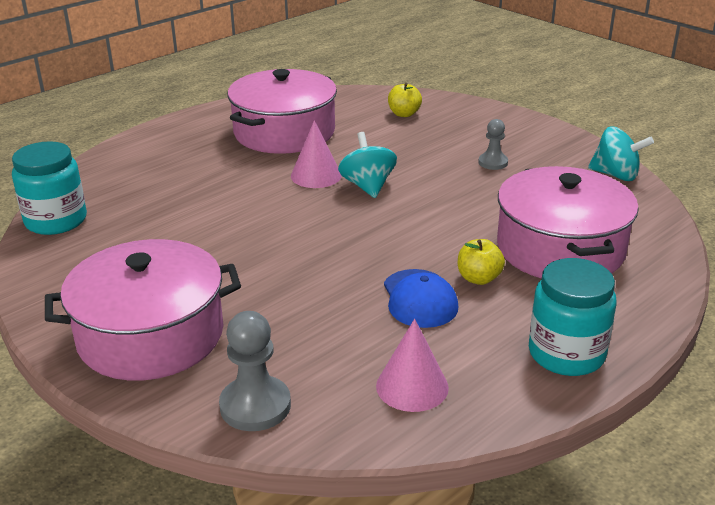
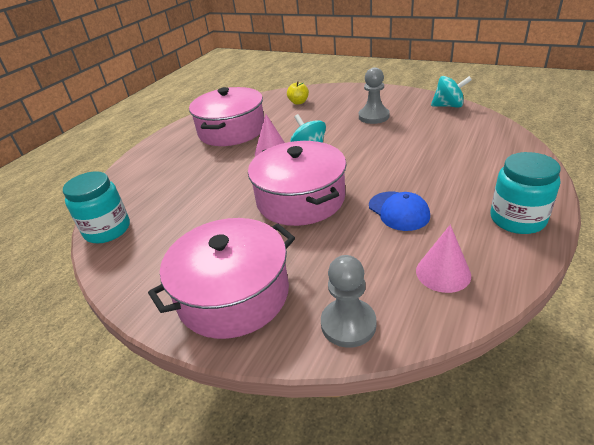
camera: 15 degrees left, 5 degrees up
yellow apple [458,239,505,285] -> none
grey pawn [478,119,508,170] -> grey pawn [359,67,390,124], size x1.63
pink pot [497,166,639,278] -> pink pot moved to [248,141,347,226]

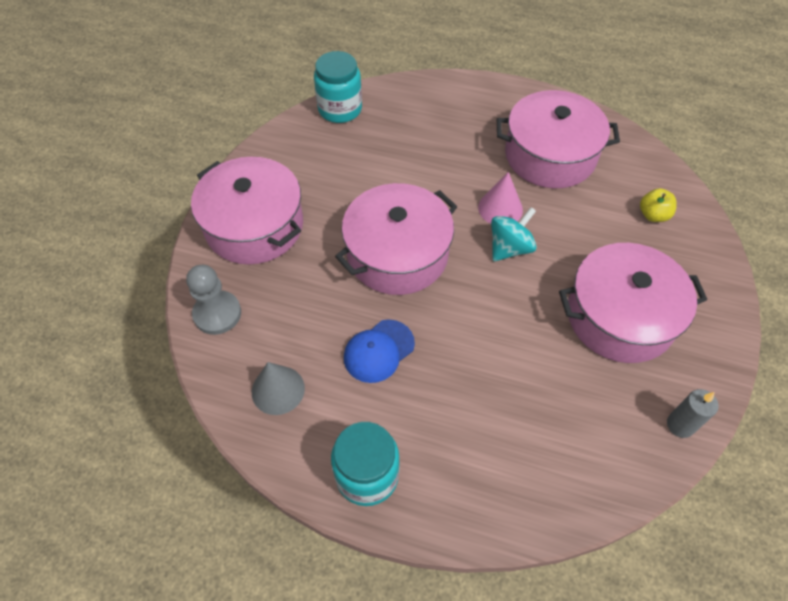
camera: 75 degrees right, 20 degrees up
grey pawn [359,67,390,124] -> pink pot [559,243,707,363]
pink cone [416,225,471,293] -> grey cone [252,362,305,415]
turquoise spinning top [431,76,472,108] -> grey candle [667,389,719,438]

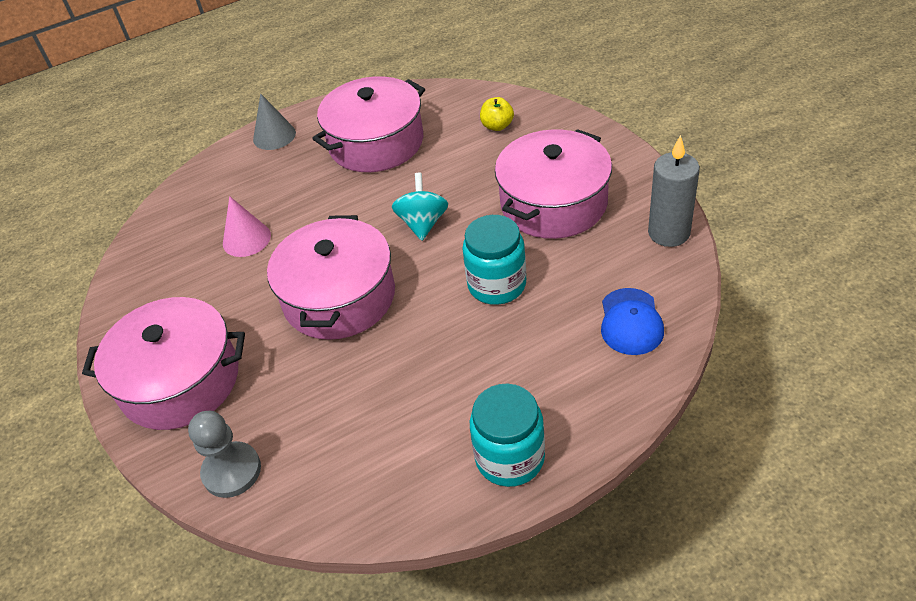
camera: 40 degrees left, 10 degrees down
grey cone [252,362,305,415] -> grey cone moved to [253,93,296,150]
turquoise jar [314,51,362,123] -> turquoise jar moved to [462,215,526,305]
blue cap [344,319,415,383] -> blue cap moved to [601,288,664,355]
pink cone [478,172,523,224] -> pink cone moved to [223,196,271,257]
grey candle [667,389,719,438] -> grey candle [648,135,700,247], size x1.58

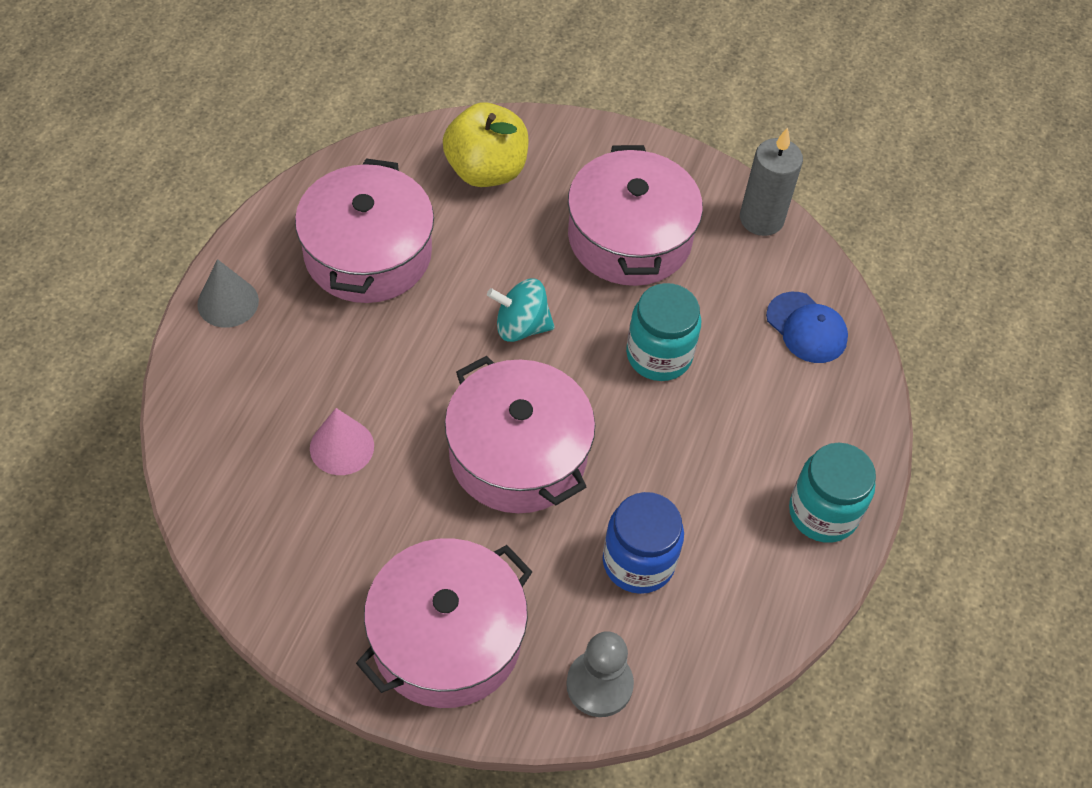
camera: 50 degrees left, 10 degrees up
turquoise spinning top [392,173,448,241] -> turquoise spinning top turned 45 degrees counterclockwise [487,279,555,342]
yellow apple [480,97,514,131] -> yellow apple [443,102,529,187], size x1.98
none -> blue jar [603,492,684,594]

